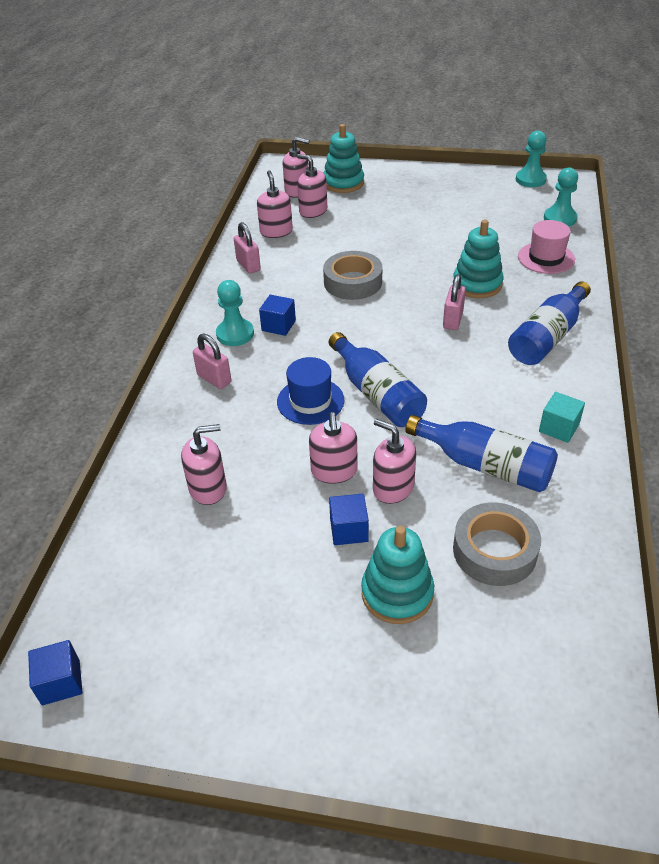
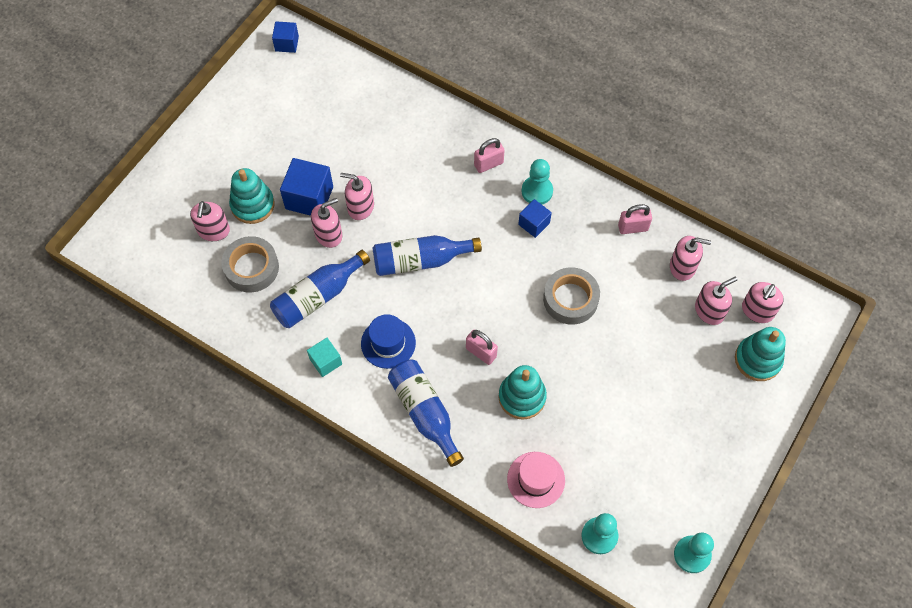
camera: 110 degrees right, 20 degrees up
pink soap dispenser [181,424,227,505] -> pink soap dispenser moved to [190,201,230,241]
blue hat [277,357,344,425] -> blue hat moved to [361,314,416,369]
blue cube [329,494,369,545] -> blue cube [280,158,333,216], size x1.70

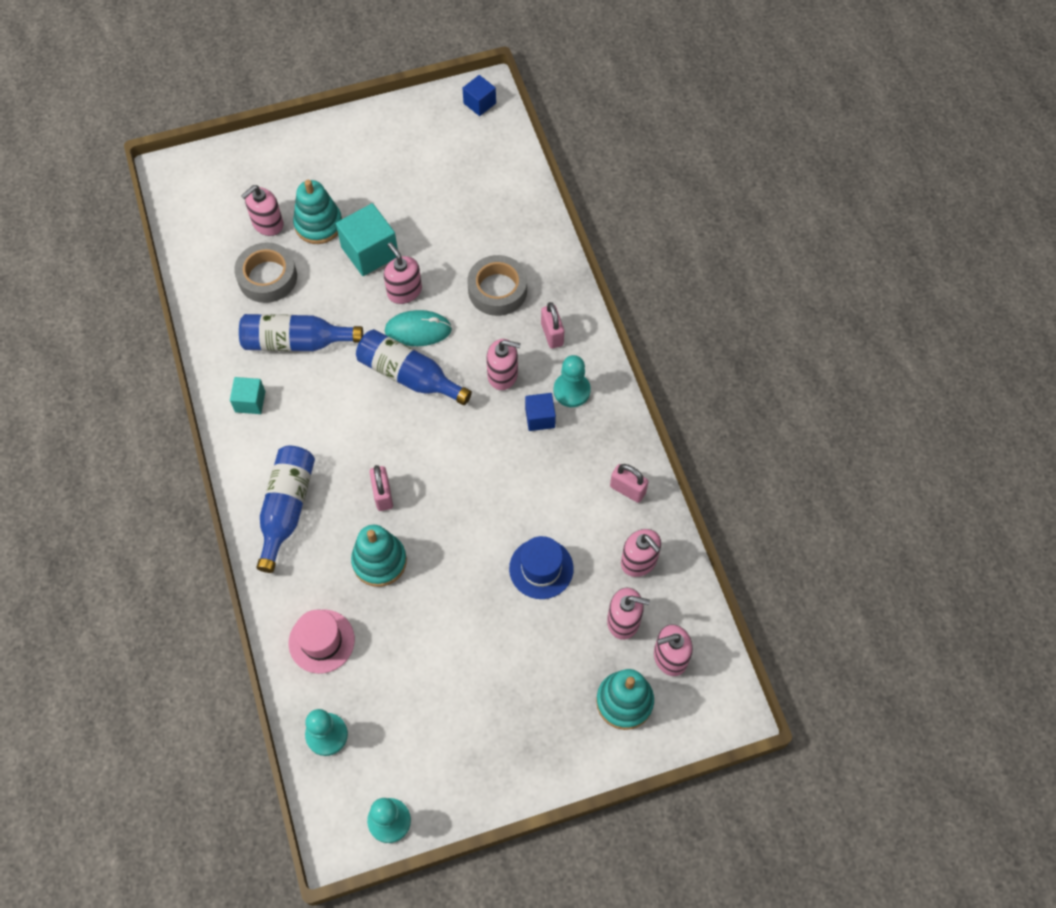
camera: 40 degrees right, 0 degrees up
blue cube [280,158,333,216] -> turquoise cube [336,203,398,276]
pink soap dispenser [311,198,342,248] -> pink soap dispenser moved to [486,339,521,390]
blue hat [361,314,416,369] -> blue hat moved to [509,536,574,599]
pink padlock [474,138,505,173] -> pink padlock turned 60 degrees clockwise [541,302,564,349]
grey tape [543,267,600,325] -> grey tape moved to [468,255,527,316]
none -> turquoise mouse [385,310,452,346]

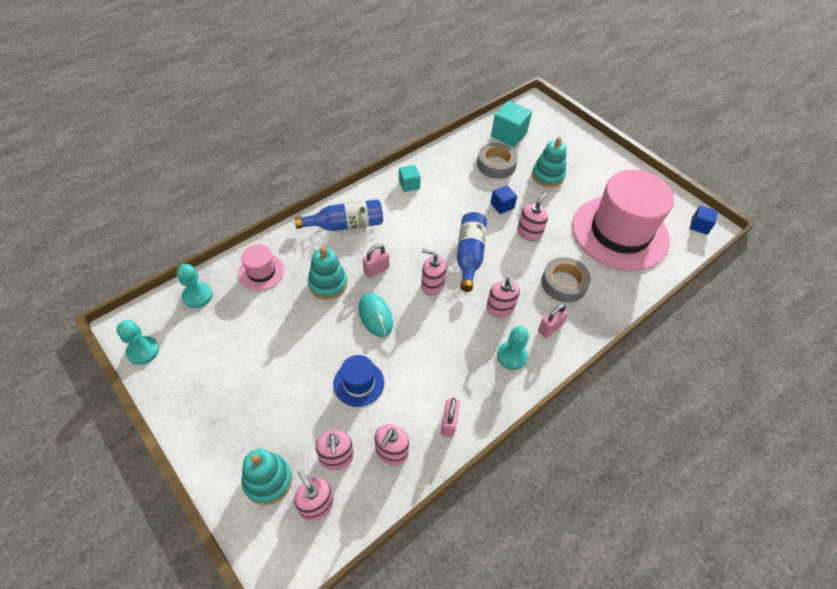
camera: 65 degrees right, 10 degrees down
blue bottle [239,314,363,351] -> none
pink soap dispenser [242,185,284,236] -> pink soap dispenser moved to [421,249,447,295]
turquoise cube [336,203,398,276] -> turquoise cube moved to [491,101,532,147]
turquoise mouse [385,310,452,346] -> turquoise mouse moved to [359,293,393,337]
blue cube [525,393,556,431] -> blue cube moved to [490,185,517,214]
none -> pink hat [572,170,674,271]

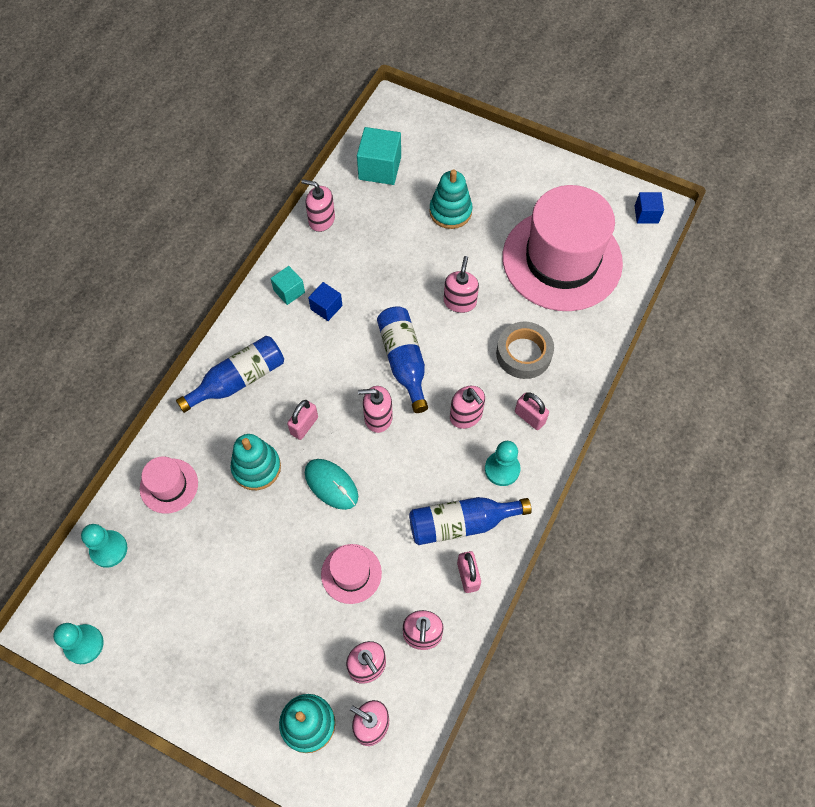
camera: 20 degrees left, 10 degrees up
blue hat [333,355,384,407] -> pink hat [321,544,382,604]
grey tape [477,143,518,179] -> none
blue cube [490,185,517,214] -> blue cube moved to [308,282,342,321]
pink padlock [538,304,568,338] -> pink padlock turned 75 degrees counterclockwise [515,392,549,430]
none -> pink soap dispenser [301,179,335,232]
none -> blue bottle [409,497,532,545]

